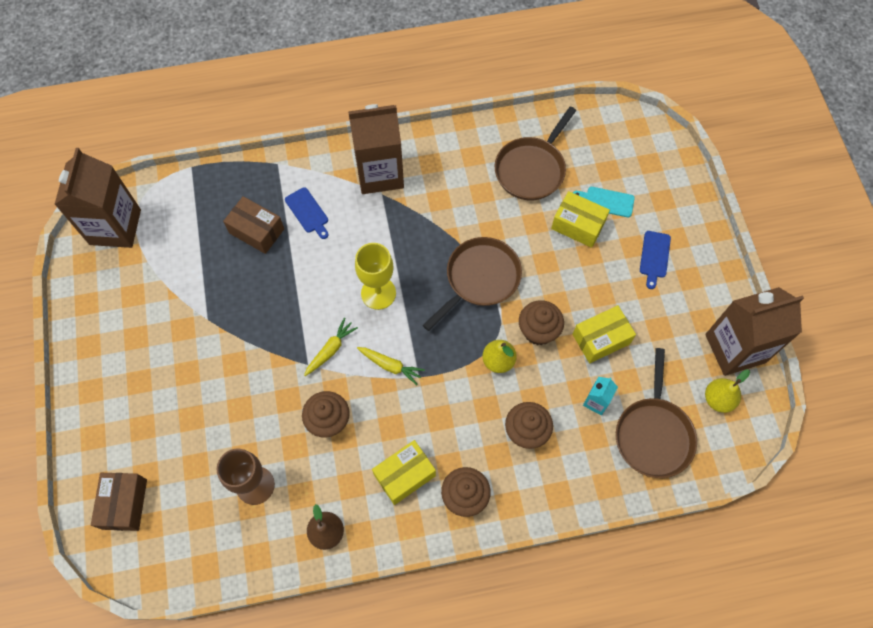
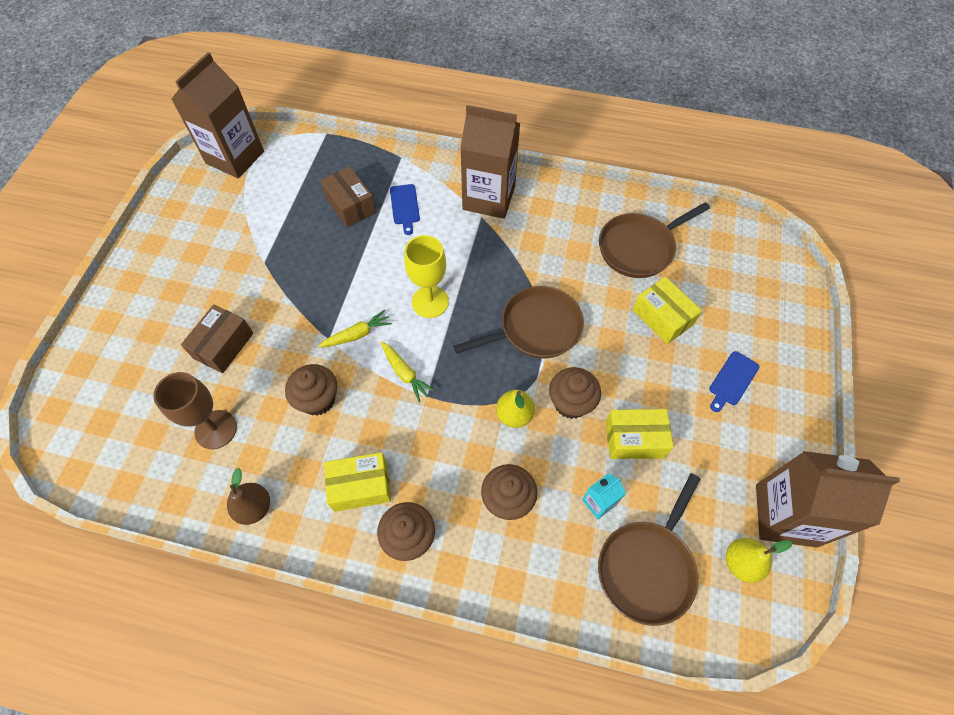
camera: 25 degrees right, 5 degrees down
brown box [91,473,147,531] -> brown box moved to [181,305,253,373]
turquoise cutting board [573,187,635,217] -> none

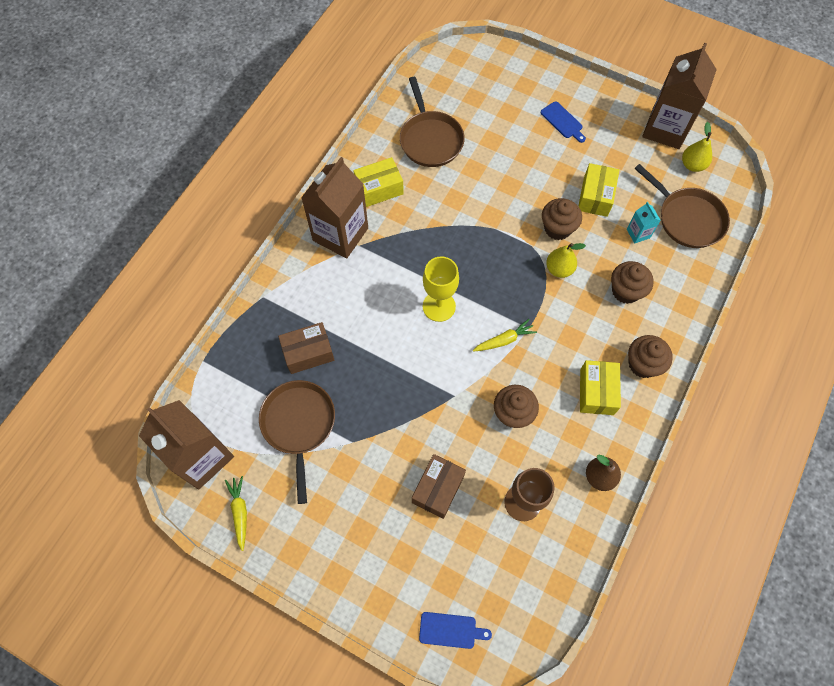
camera: 75 degrees left, 5 degrees up
brown box [181,305,253,373] -> brown box turned 75 degrees clockwise [412,454,466,519]
yellow carrot [318,310,392,348] -> yellow carrot moved to [225,476,247,551]
blue cutting board [390,184,420,235] -> blue cutting board moved to [419,612,492,649]
brown pan [453,286,584,358] -> brown pan moved to [259,380,335,504]
yellow box [633,277,702,344] -> yellow box moved to [353,157,404,207]

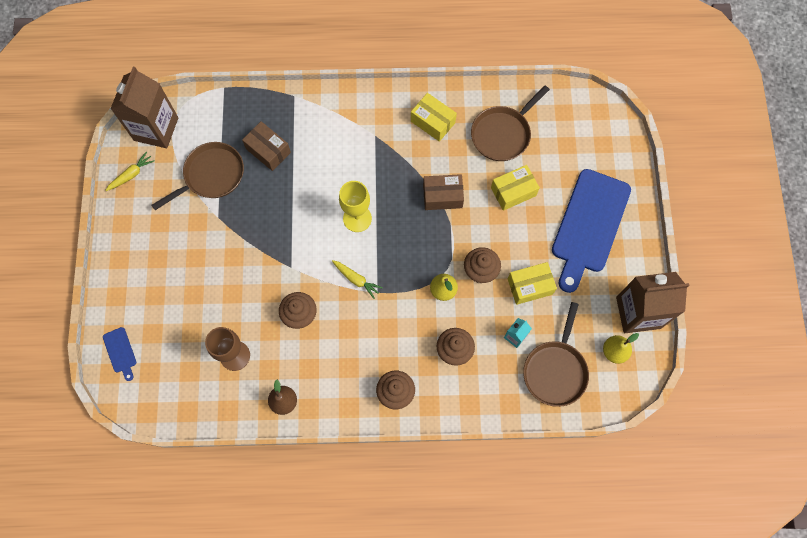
camera: 60 degrees right, 5 degrees up
brown carton [301,157,368,258] -> none
brown box [412,454,466,519] -> brown box moved to [423,174,464,210]
blue cutting board [540,101,586,143] -> blue cutting board [552,169,631,293], size x2.48
yellow box [580,360,621,415] -> yellow box moved to [491,165,540,211]

